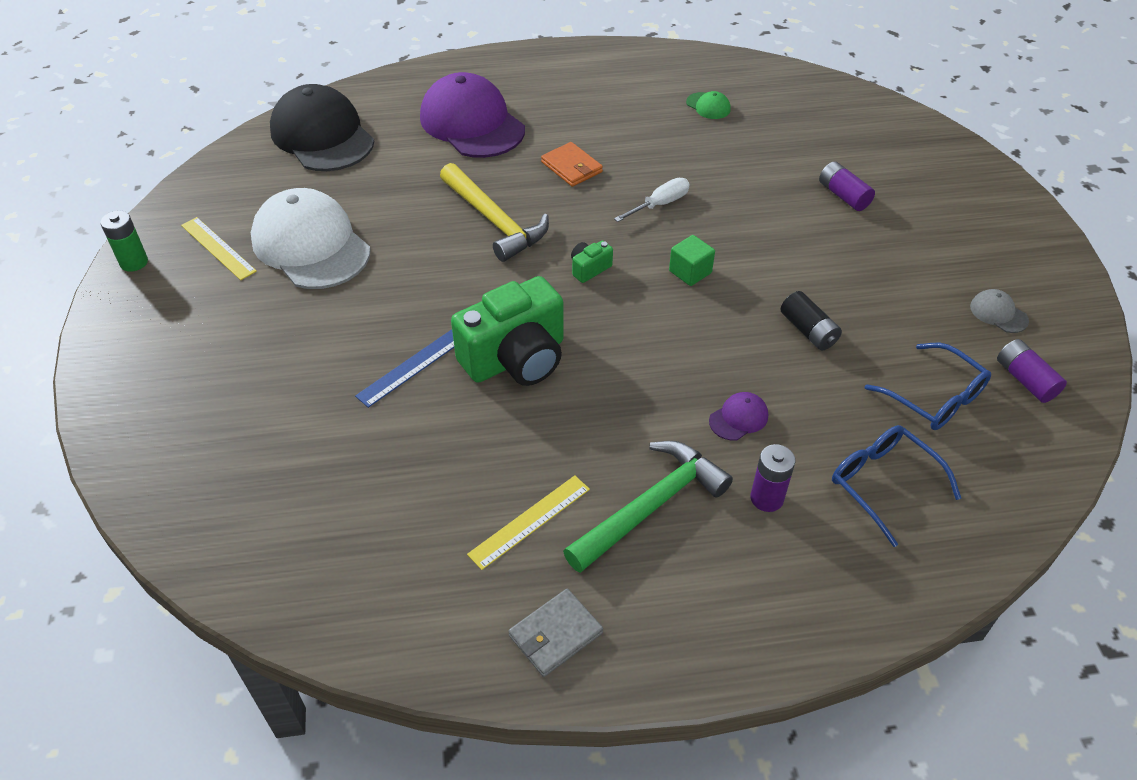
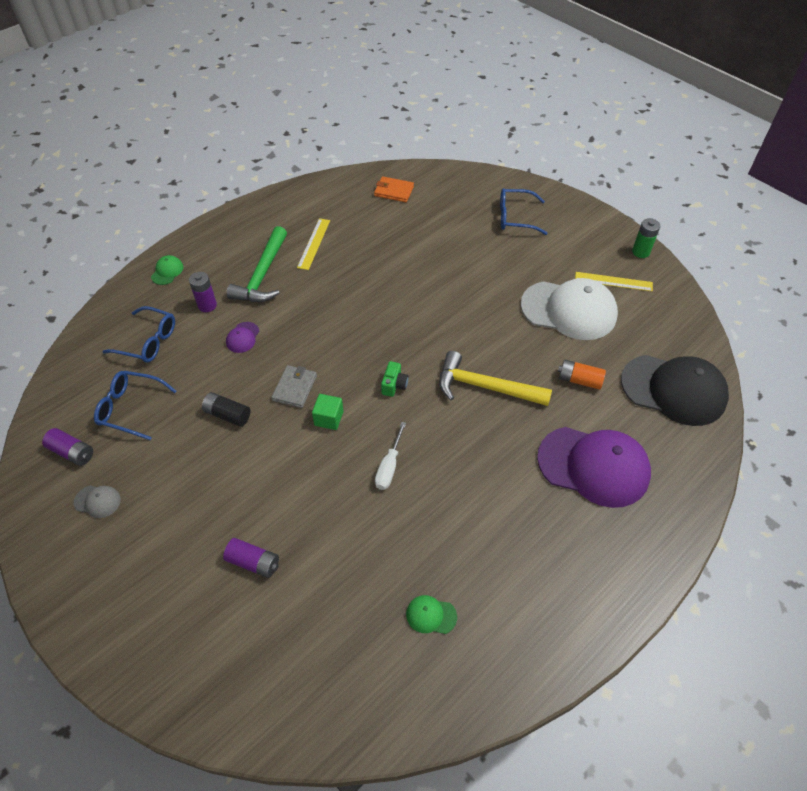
camera: 145 degrees right, 5 degrees up
blue ruler [355,330,454,408] -> none
green camera [451,276,564,386] -> none
grey wallet [508,588,603,677] -> grey wallet moved to [271,365,317,408]
orange wallet [541,142,603,187] -> orange wallet moved to [374,176,414,202]
none -> green cap [151,255,183,285]
none -> blue glasses [500,188,548,235]
none -> orange battery [558,360,606,390]

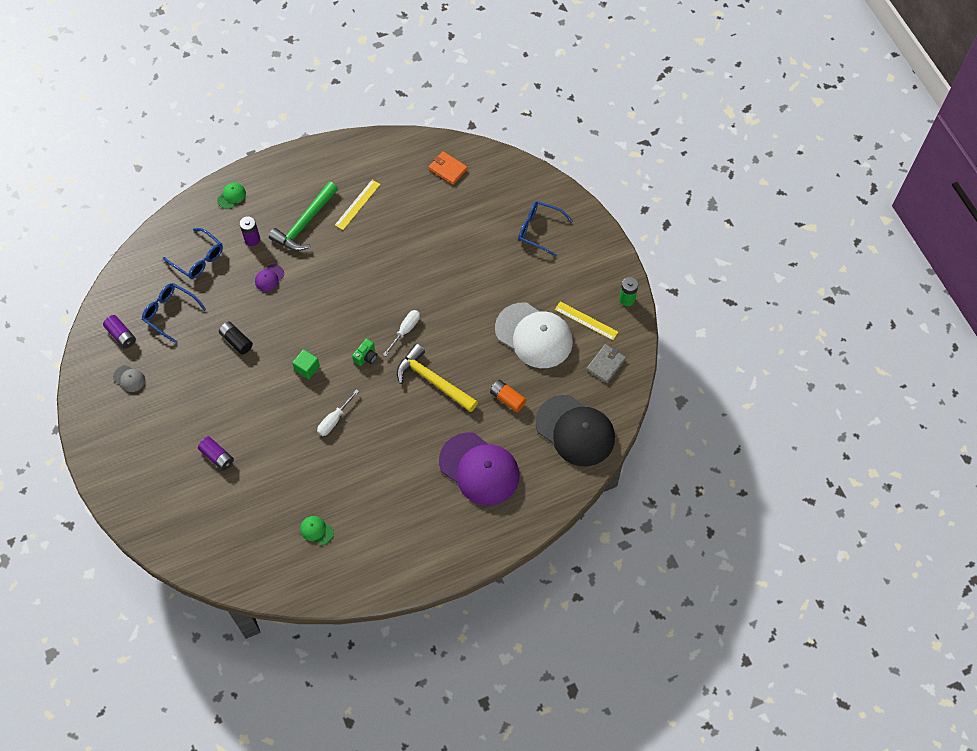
camera: 20 degrees right, 10 degrees up
grey wallet [271,365,317,408] -> grey wallet moved to [586,344,626,383]
none -> white screwdriver [383,310,420,356]

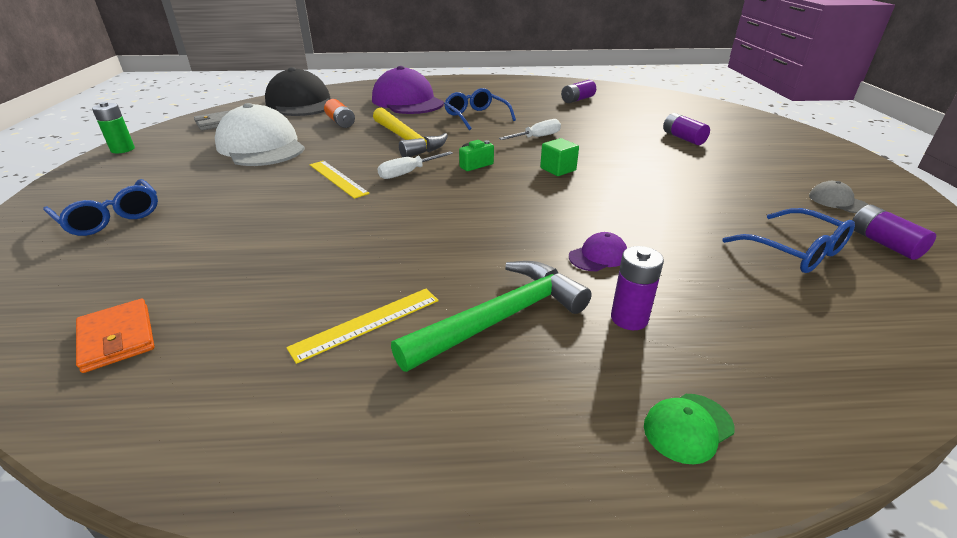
camera: 160 degrees left, 30 degrees down
blue glasses [163,228,223,279] -> blue glasses moved to [444,88,516,130]
black battery [219,322,253,355] -> none
green cap [300,516,334,545] -> purple battery [561,80,596,103]
yellow ruler [555,302,618,340] -> yellow ruler moved to [310,161,370,199]

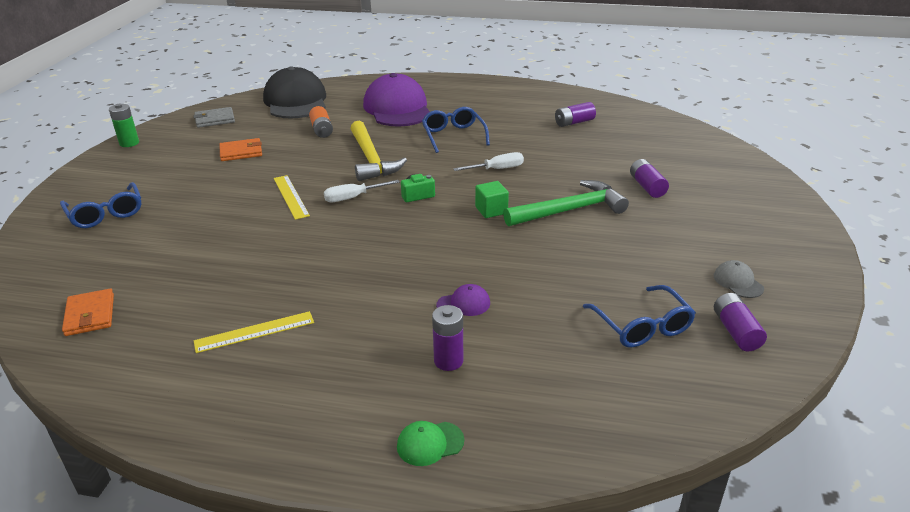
camera: 15 degrees right, 0 degrees up
white cap [215,103,305,166] -> orange wallet [219,138,262,161]
green hammer [391,261,592,372] -> green hammer moved to [503,180,629,226]

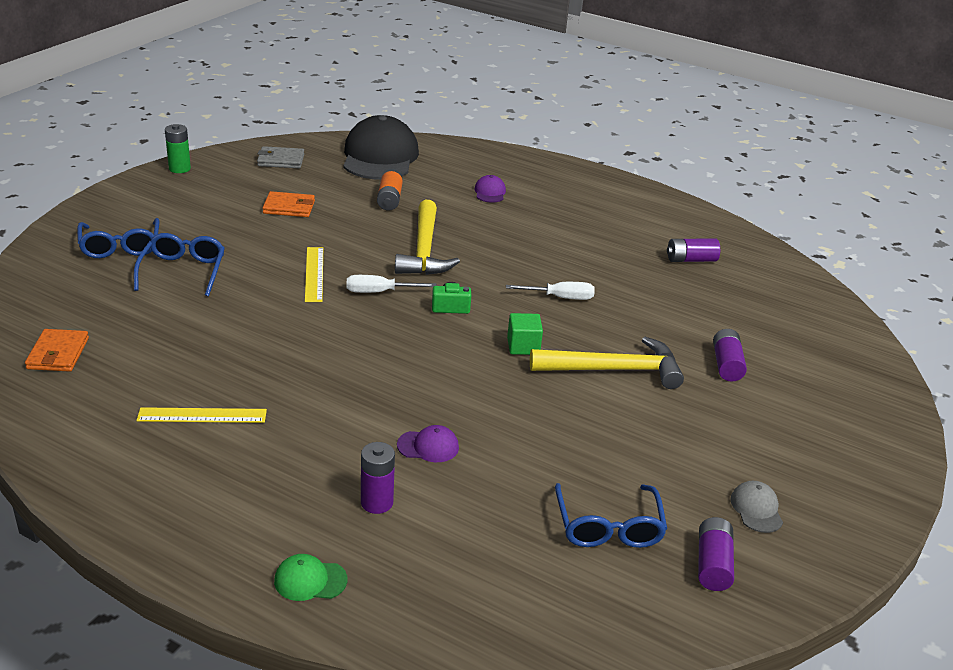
camera: 15 degrees right, 0 degrees up
purple cap [363,73,430,127] -> purple cap [474,175,506,203], size x0.40
blue glasses [422,107,490,153] -> blue glasses moved to [134,233,225,296]
green hammer [503,180,629,226] -> yellow hammer [530,337,684,389]

